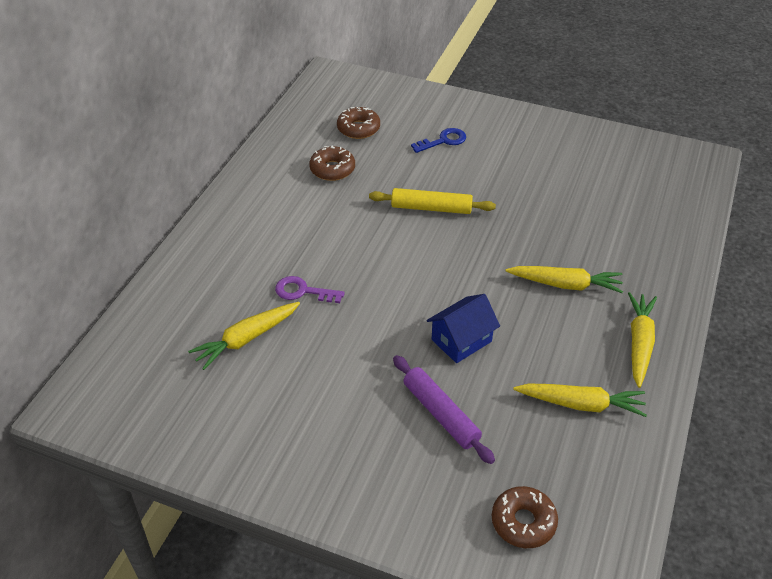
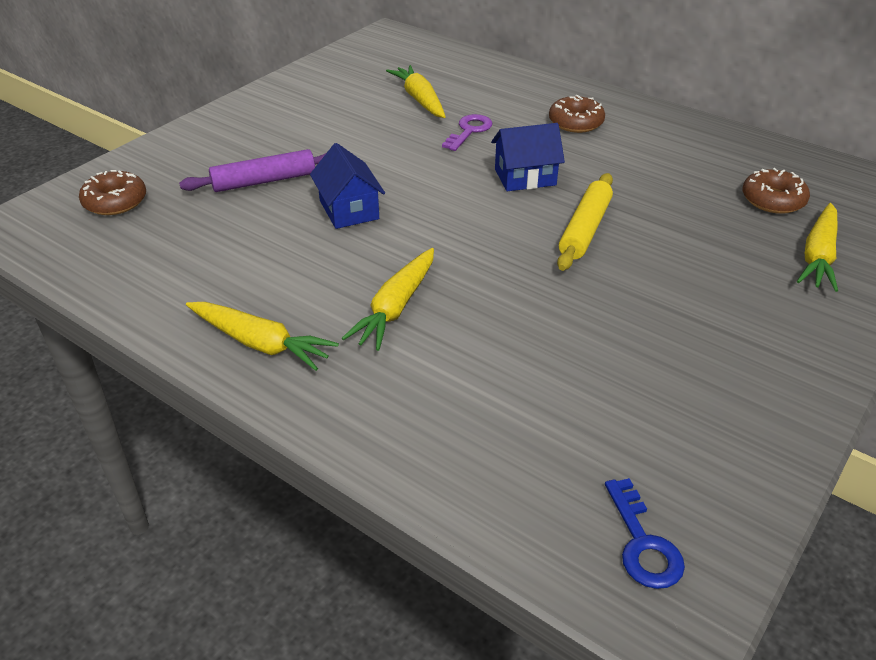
camera: 105 degrees right, 5 degrees down
brown donut [309,145,355,181] -> brown donut moved to [549,95,605,133]
blue key [411,128,466,153] -> blue key moved to [605,478,685,589]
yellow carrot [513,383,647,417] -> yellow carrot moved to [797,203,838,292]
none -> blue house [491,123,565,191]

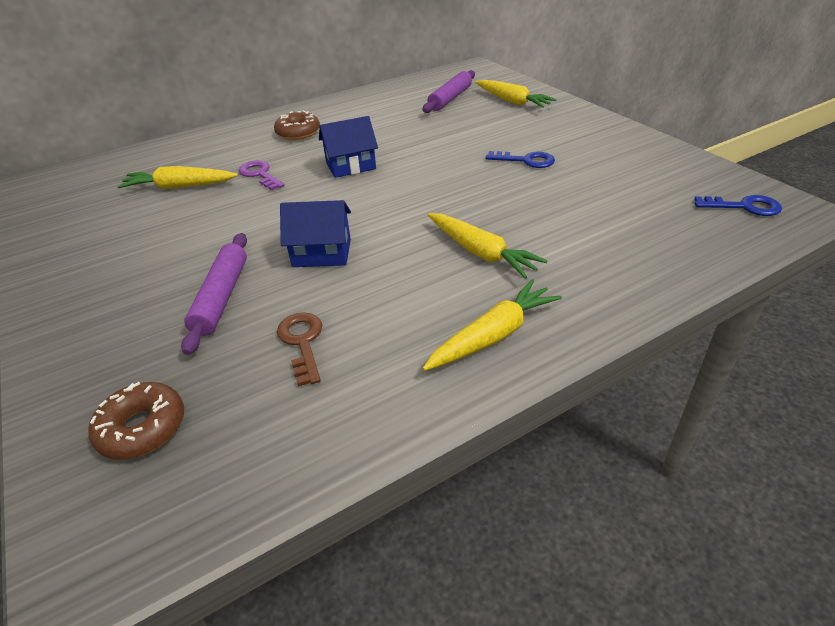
camera: 65 degrees left, 0 degrees up
blue house [491,123,565,191] -> blue house turned 60 degrees clockwise [319,116,378,178]
yellow rolling pin [557,173,613,271] -> none
brown donut [743,168,810,214] -> purple rolling pin [423,70,475,113]
none -> brown key [277,313,322,386]
none -> blue key [486,151,555,168]

